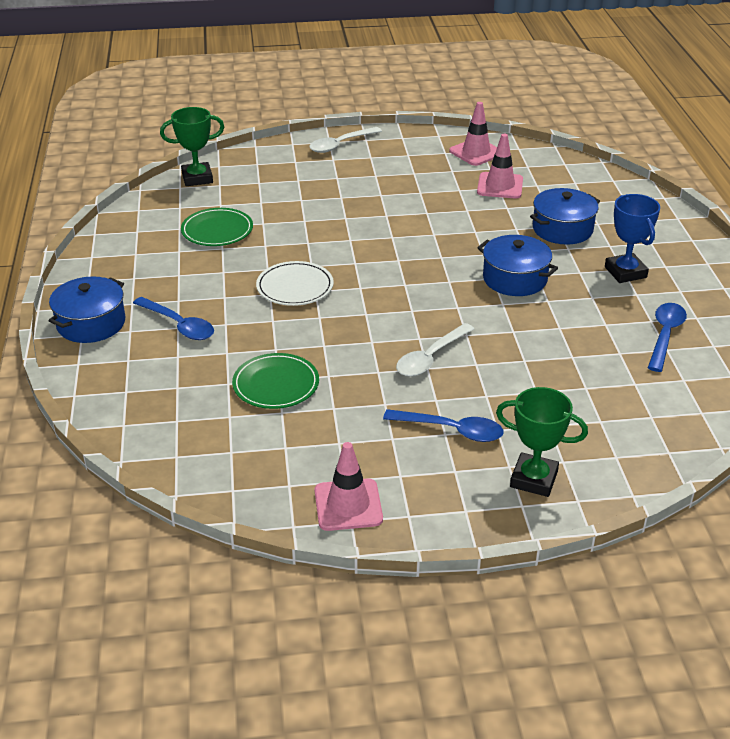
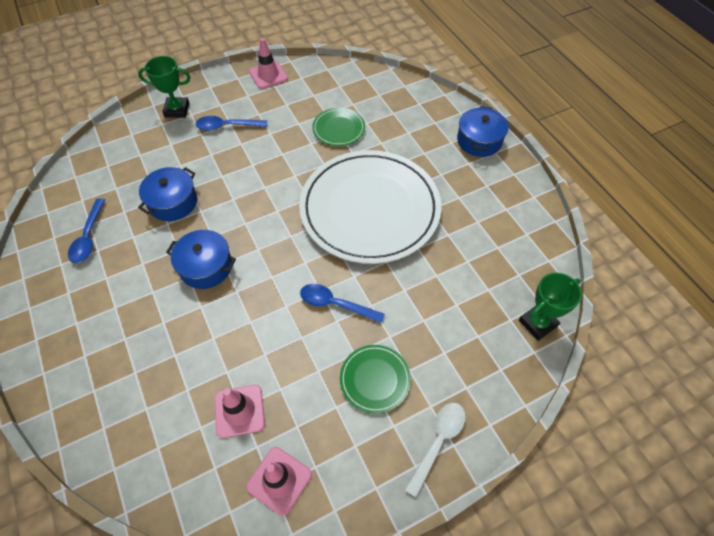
camera: 160 degrees right, 20 degrees up
blue spoon [133,297,214,340] -> blue spoon moved to [300,284,385,323]
green plate [181,208,253,246] -> green plate moved to [340,345,411,414]
white plate [256,261,334,306] -> white plate [299,150,442,264], size x2.39
white spoon [396,323,474,377] -> none
blue pot [530,188,600,245] -> blue pot moved to [138,167,197,221]
blue trophy [605,194,660,283] -> none

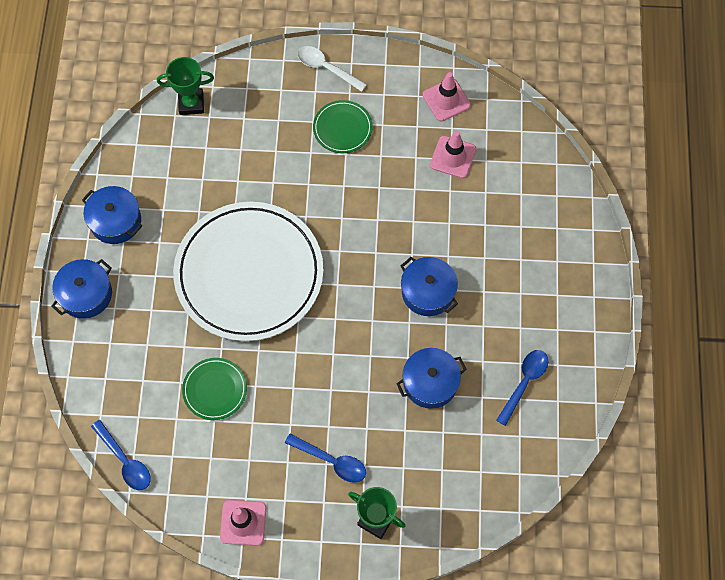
camera: 150 degrees left, 10 degrees up
blue spoon [300,284,385,323] -> blue spoon moved to [91,420,151,490]
white spoon [405,403,466,497] -> white spoon turned 60 degrees clockwise [297,46,367,92]
none -> blue pot [82,186,142,244]

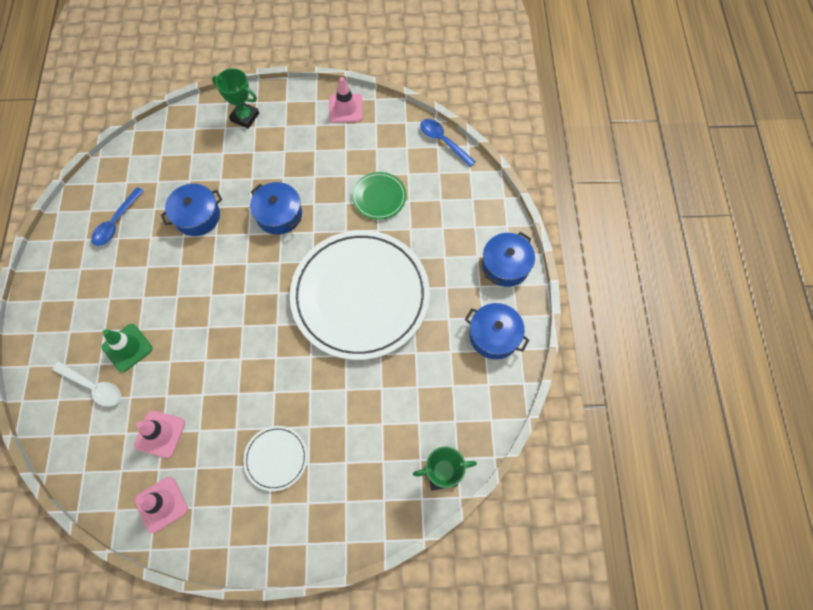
camera: 175 degrees right, 0 degrees up
blue spoon [285,434,366,483] -> none
white spoon [297,46,367,92] -> white spoon moved to [52,362,121,407]
green plate [313,100,373,153] -> white plate [243,426,308,491]
blue pot [400,257,458,316] -> blue pot moved to [250,182,302,235]
none -> green traffic cone [102,324,153,372]

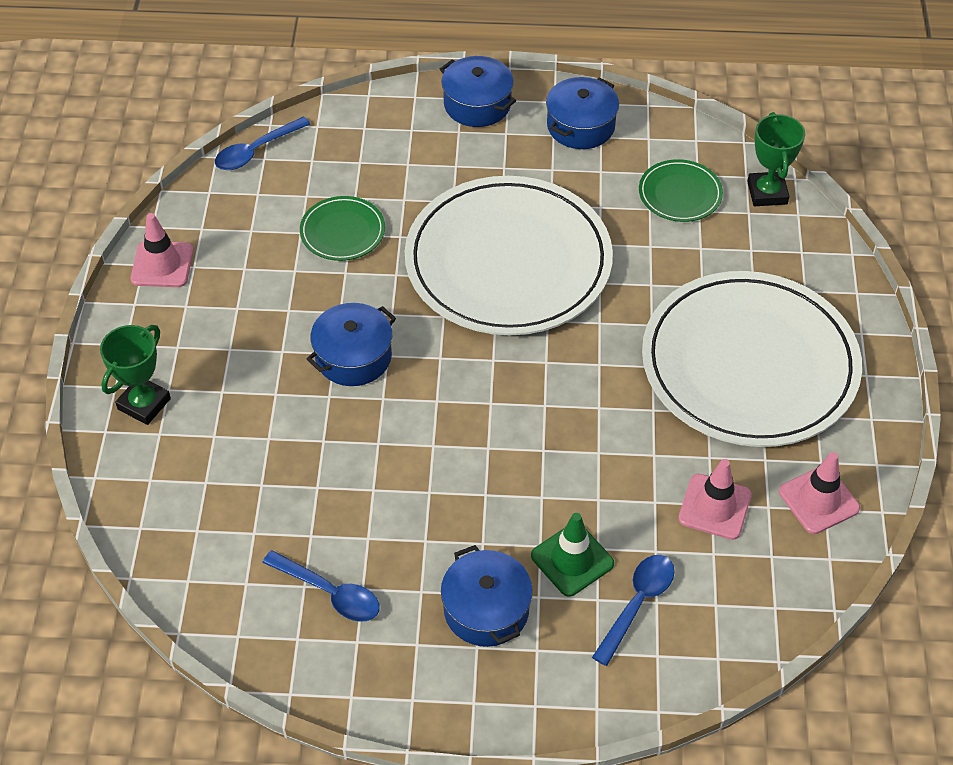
camera: 85 degrees left, 15 degrees down
white spoon [52,362,121,407] -> blue spoon [592,555,675,666]
blue pot [161,184,222,236] -> blue pot moved to [441,545,533,647]
white plate [243,426,308,491] -> white plate [642,271,862,447], size x2.39
none -> green plate [639,159,723,222]

